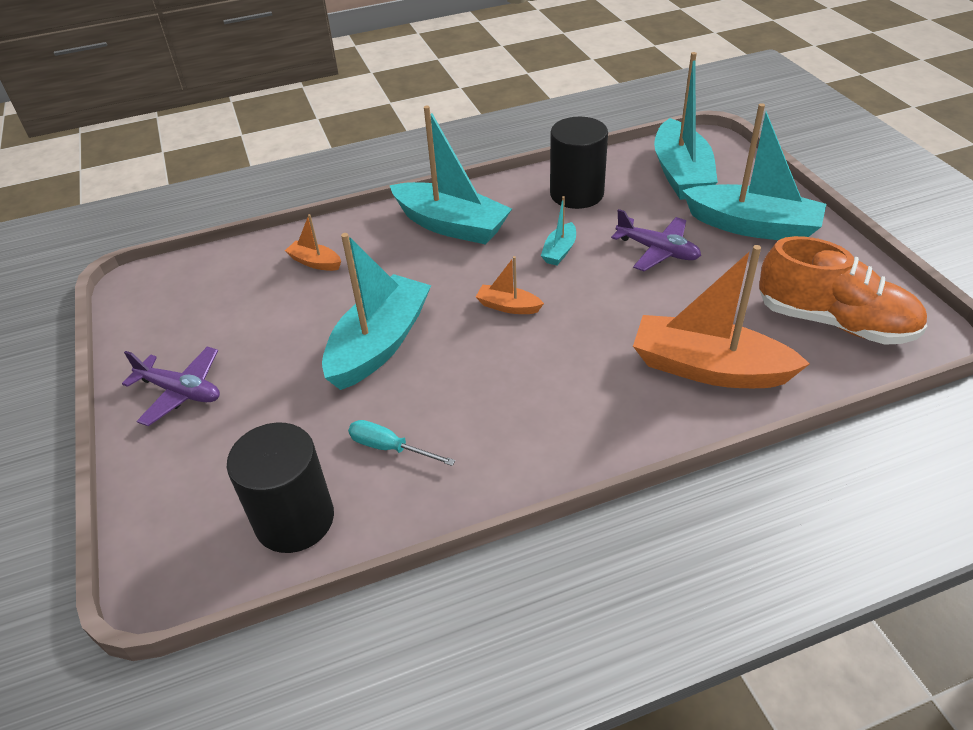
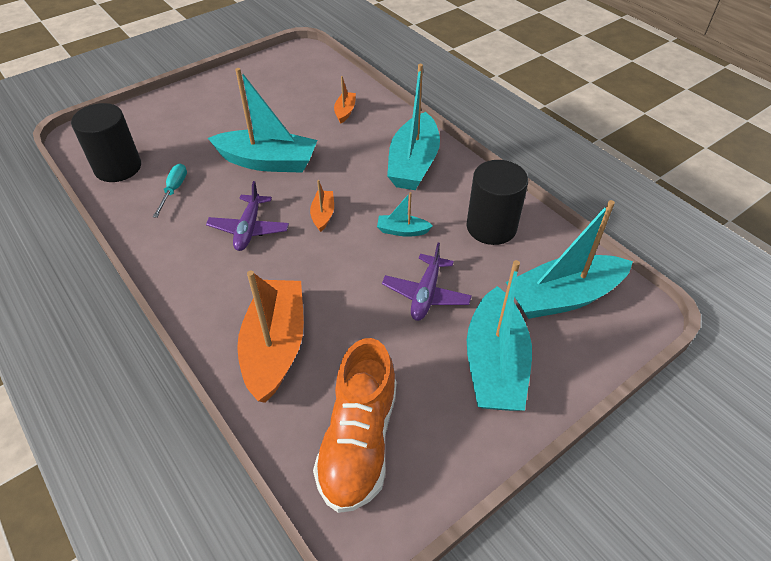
camera: 70 degrees right, 5 degrees up
purple plane [122,347,220,426] -> purple plane moved to [206,181,289,251]

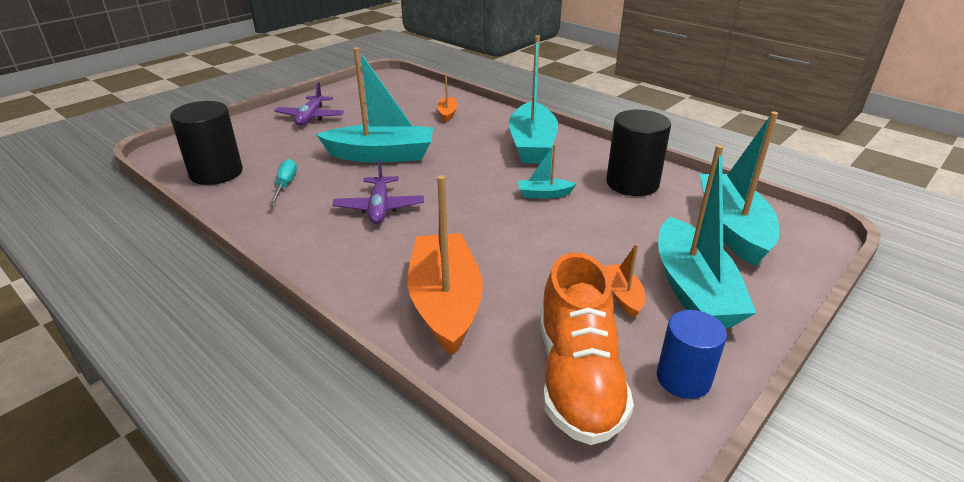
camera: 10 degrees left, 15 degrees down
orange boat [310,180,334,232] -> orange boat moved to [605,244,645,318]
purple plane [382,242,472,321] -> purple plane moved to [275,82,344,126]
turquoise boat [506,200,633,319] -> turquoise boat turned 120 degrees clockwise [700,111,779,266]
none -> blue cylinder [657,310,727,399]

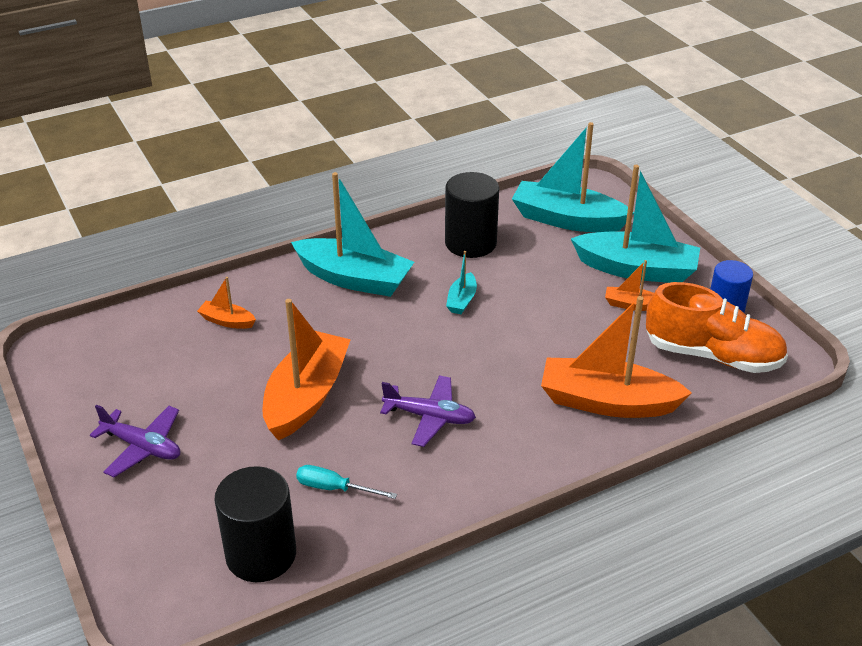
camera: 70 degrees left, 5 degrees up
turquoise boat [316,47,433,163] -> orange boat [262,299,351,440]

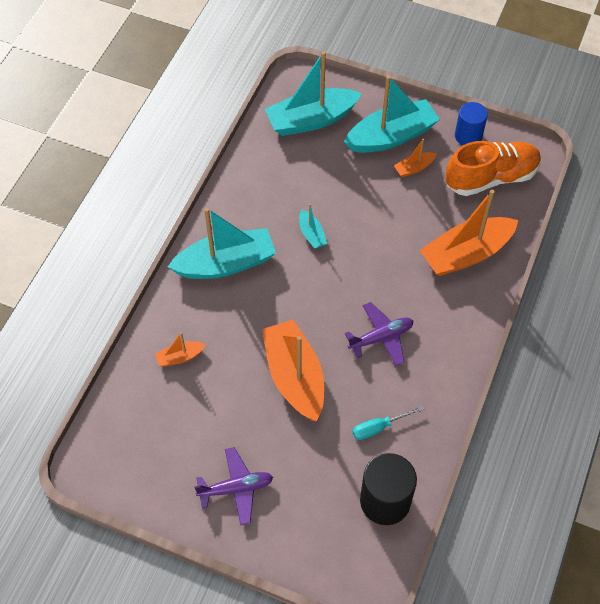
camera: 40 degrees left, 20 degrees up
black cylinder [445,172,499,258] -> none

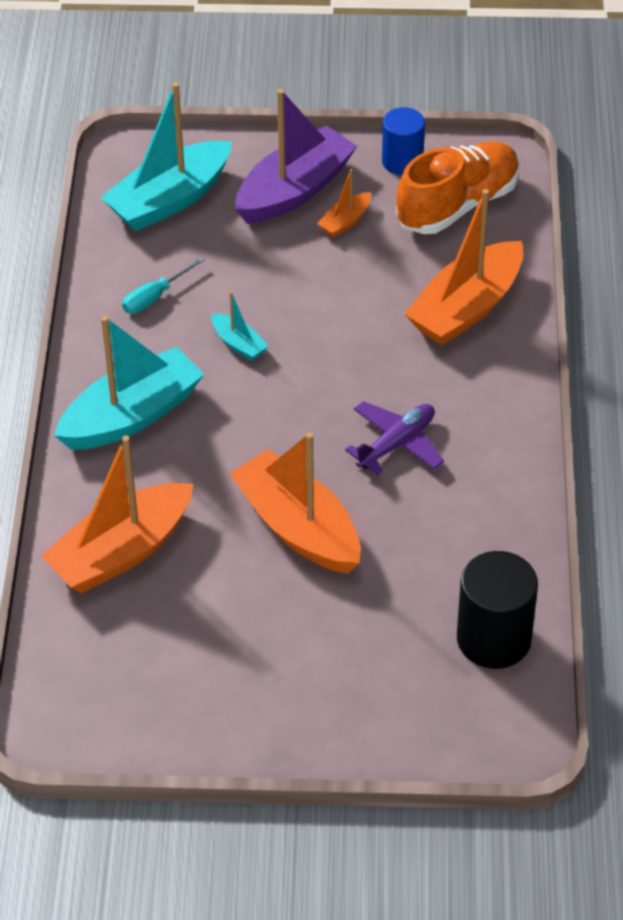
camera: 20 degrees left, 10 degrees down
orange boat [155,332,206,367] -> orange boat [41,435,193,593], size x2.19
purple plane [194,447,273,525] -> none
turquoise boat [344,75,440,153] -> purple boat [235,89,357,224]
turquoise screwdriver [352,406,424,440] -> turquoise screwdriver moved to [122,257,205,314]

